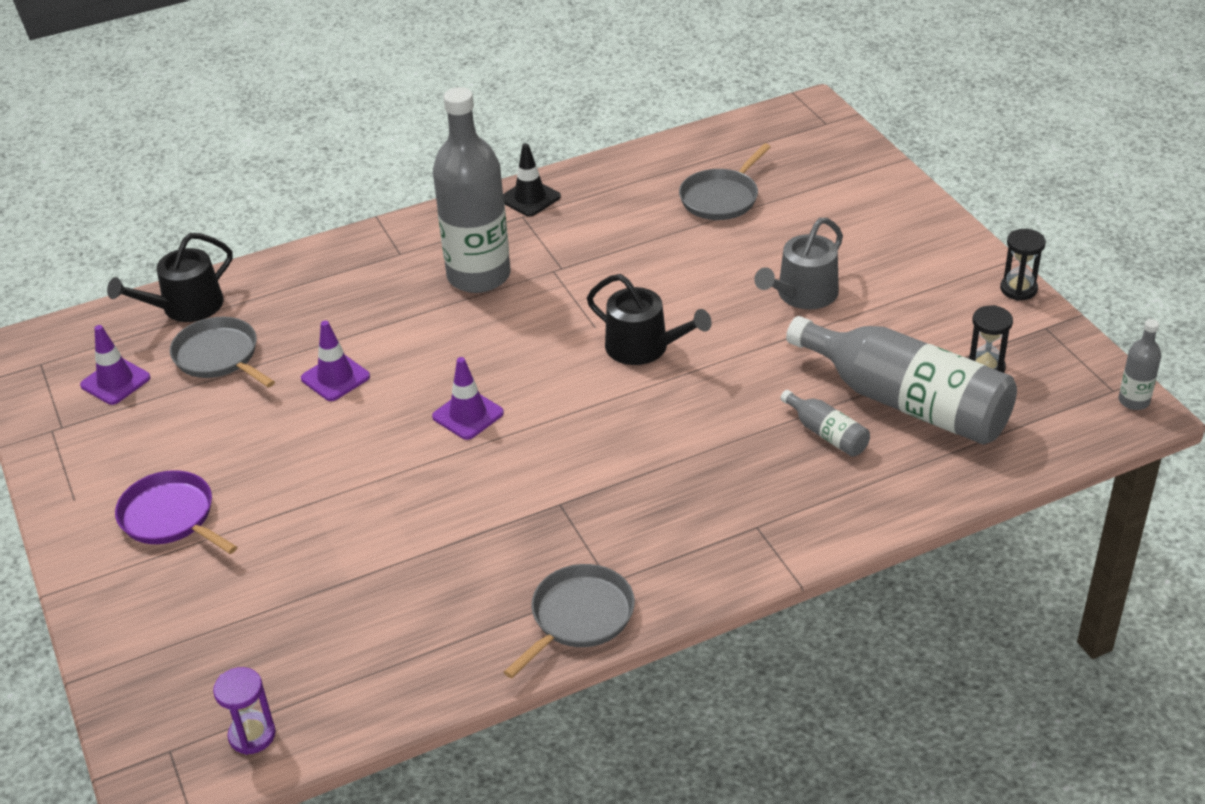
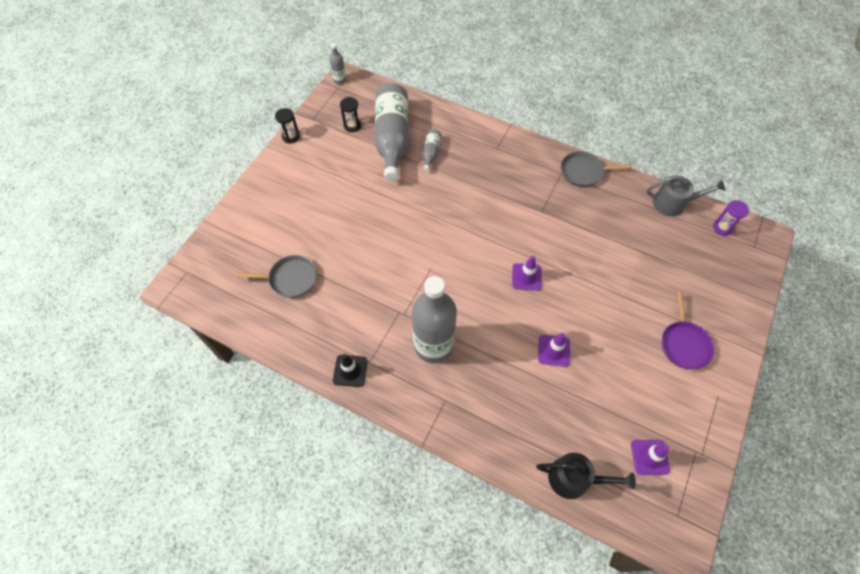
camera: 130 degrees left, 20 degrees up
grey pan [170,317,275,387] -> none
black watering can [587,274,712,365] -> none
grey watering can [754,218,843,309] -> grey watering can moved to [646,175,725,216]

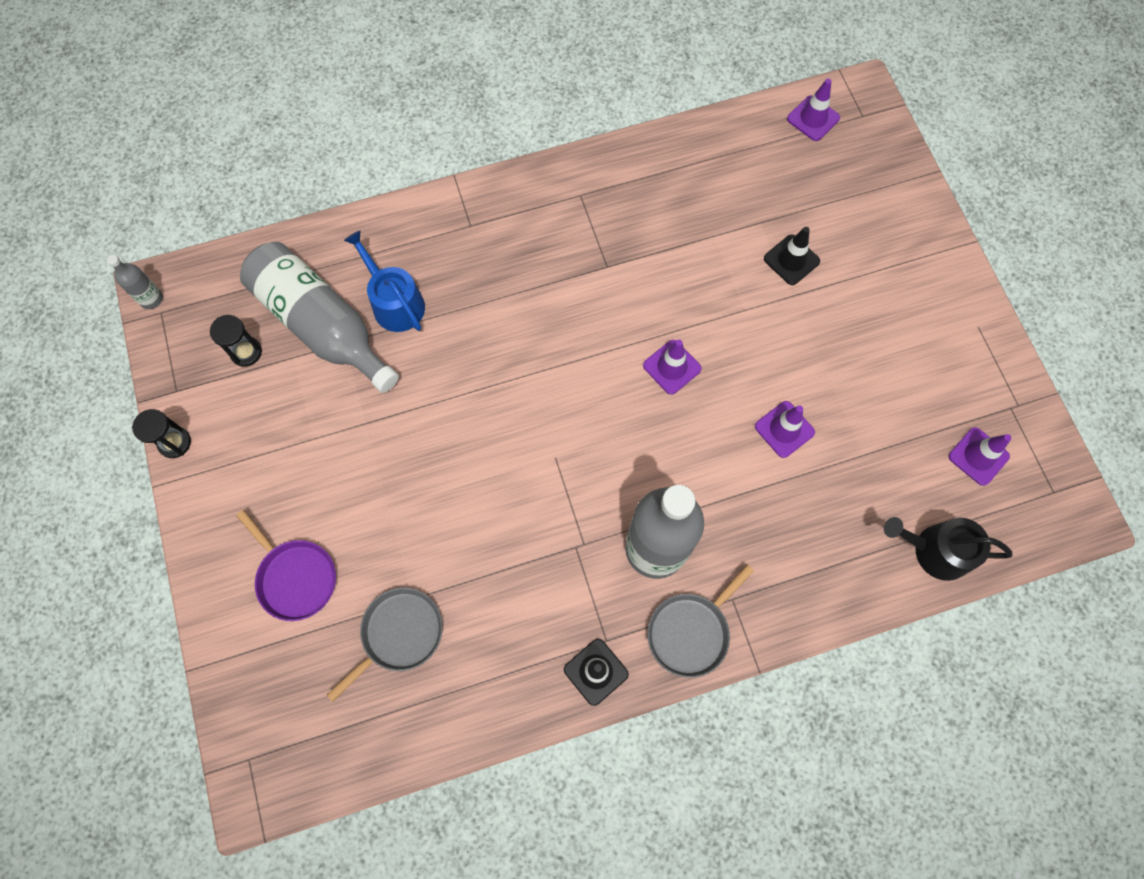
camera: 45 degrees left, 10 degrees up
grey bottle [423,129,441,171] -> blue watering can [344,231,425,332]
black watering can [536,453,636,499] -> black watering can turned 135 degrees counterclockwise [884,517,1012,581]
grey pan [561,151,633,187] -> grey pan moved to [647,565,754,678]
grey watering can [646,175,725,216] -> none
purple pan [662,291,714,369] -> purple pan moved to [236,510,336,621]
purple hourglass [713,200,749,236] -> purple traffic cone [787,79,840,141]
none -> black traffic cone [764,227,820,285]

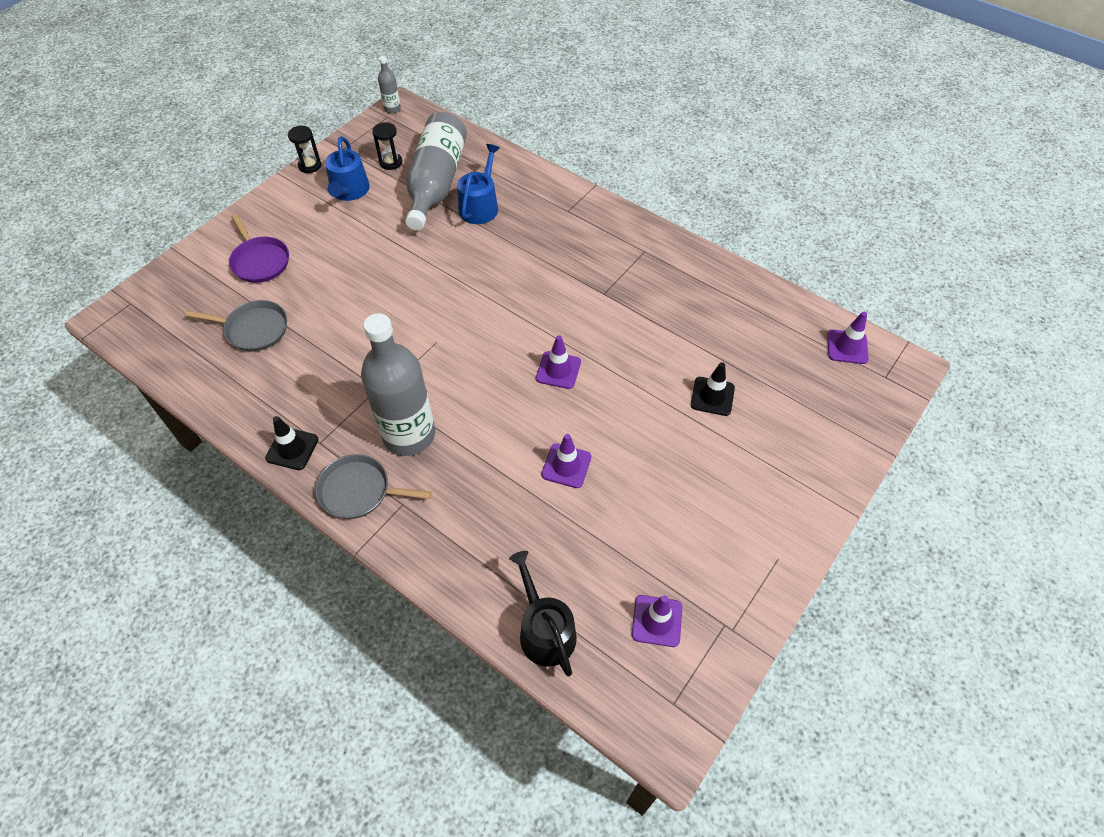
camera: 55 degrees right, 15 degrees down
purple pan [236,510,336,621] -> purple pan turned 45 degrees counterclockwise [229,214,289,283]
none -> blue watering can [325,136,370,201]

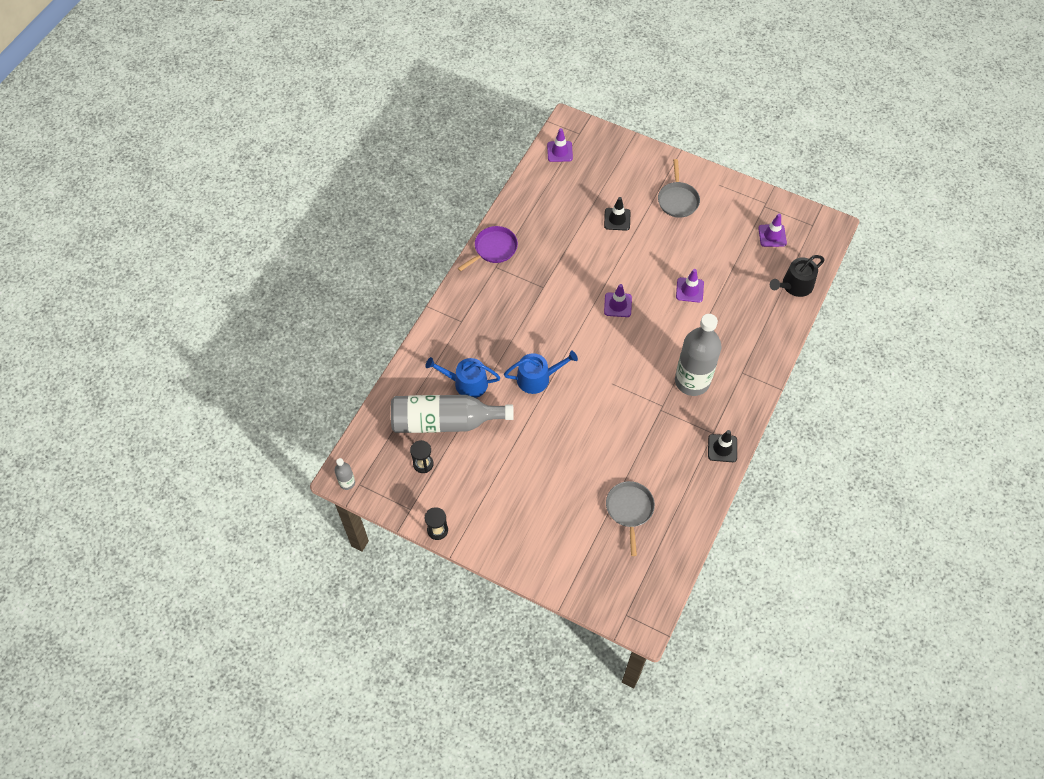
camera: 100 degrees left, 5 degrees up
purple pan [229,214,289,283] -> purple pan moved to [458,226,518,272]
grey pan [316,454,432,519] -> grey pan moved to [658,159,700,218]
blue watering can [325,136,370,201] -> blue watering can moved to [504,351,578,394]

